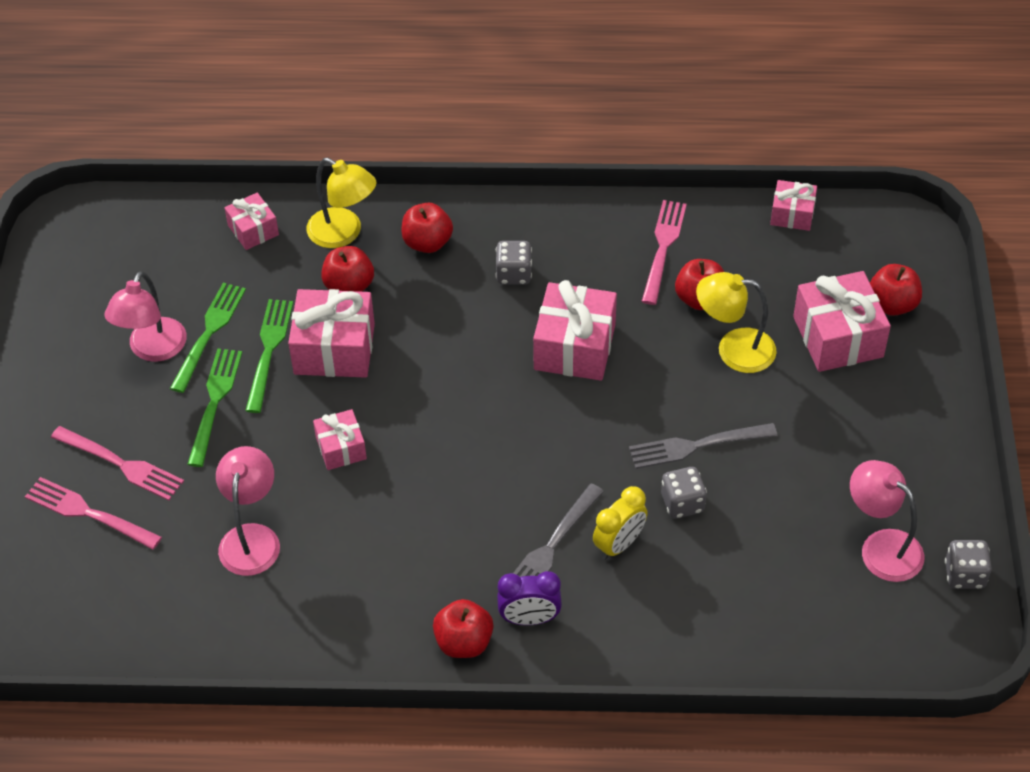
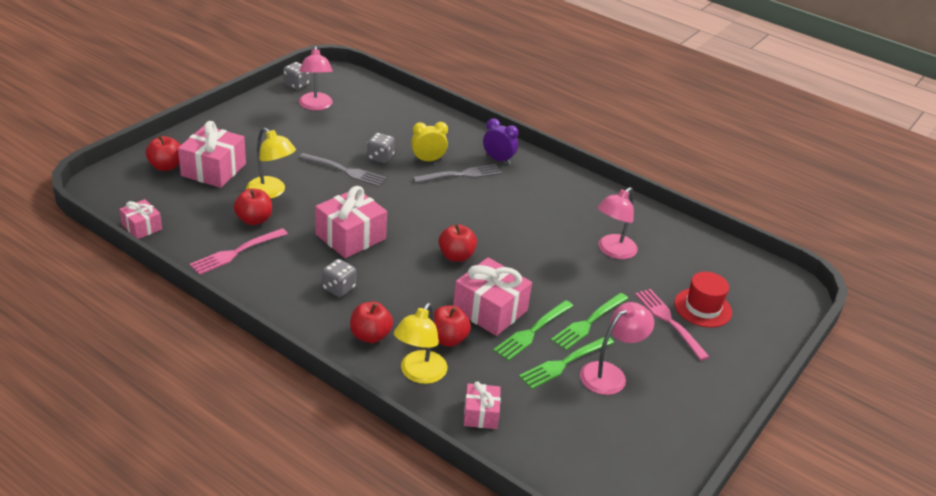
camera: 150 degrees left, 15 degrees down
pink fork [25,477,162,550] -> red hat [674,272,732,328]
yellow lamp [307,158,376,248] -> yellow lamp turned 135 degrees counterclockwise [394,303,447,384]
pink gift [313,409,367,470] -> none
red apple [433,599,493,658] -> red apple moved to [438,224,477,262]

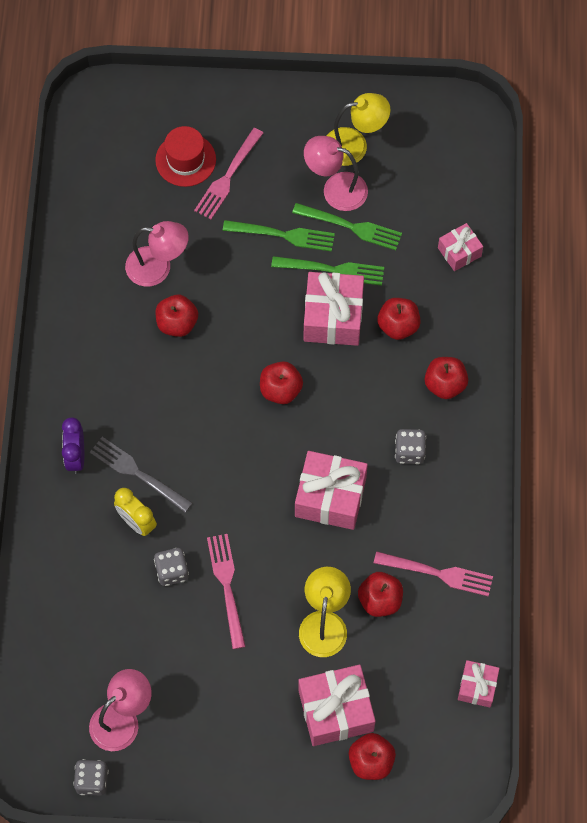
camera: 120 degrees left, 30 degrees up
grey fork [299,153,386,187] -> pink fork [207,534,246,649]
yellow lamp [394,303,447,384] -> yellow lamp moved to [327,93,391,166]
none -> red apple [156,295,198,337]

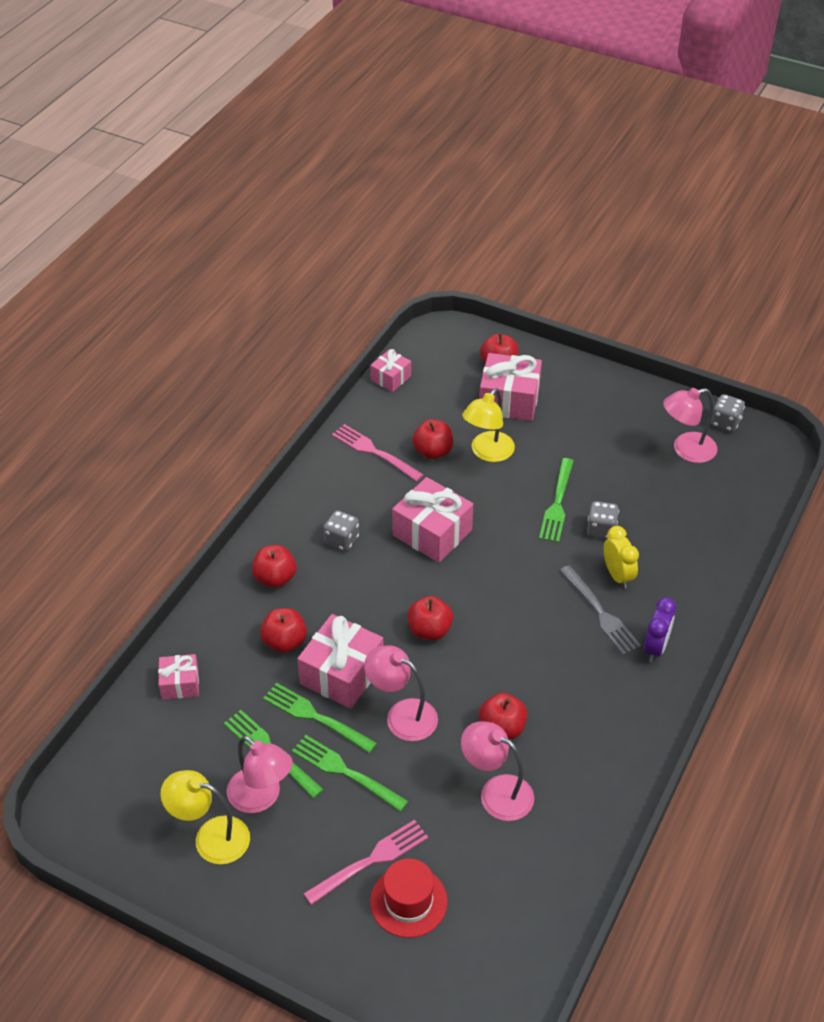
camera: 155 degrees left, 20 degrees down
pink fork [207,534,246,649] -> green fork [539,458,574,543]
none -> pink lamp [364,645,438,741]

